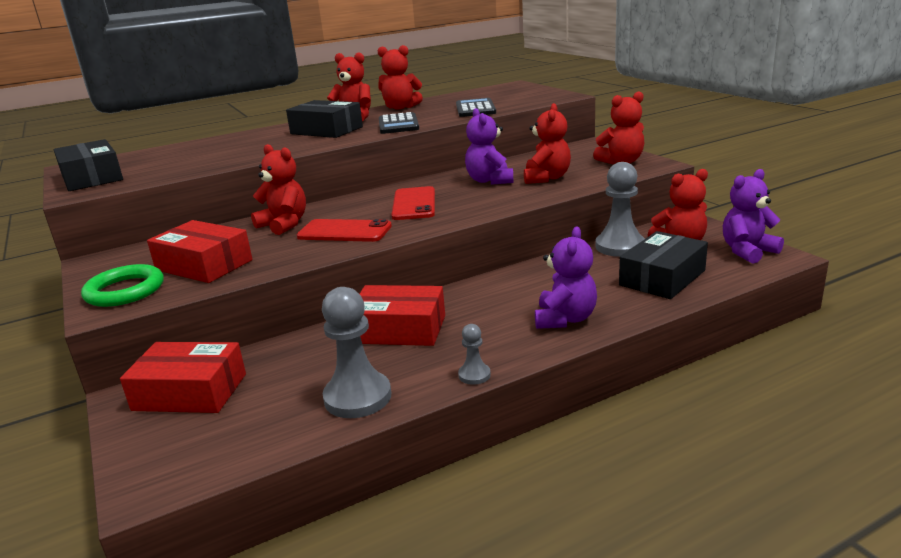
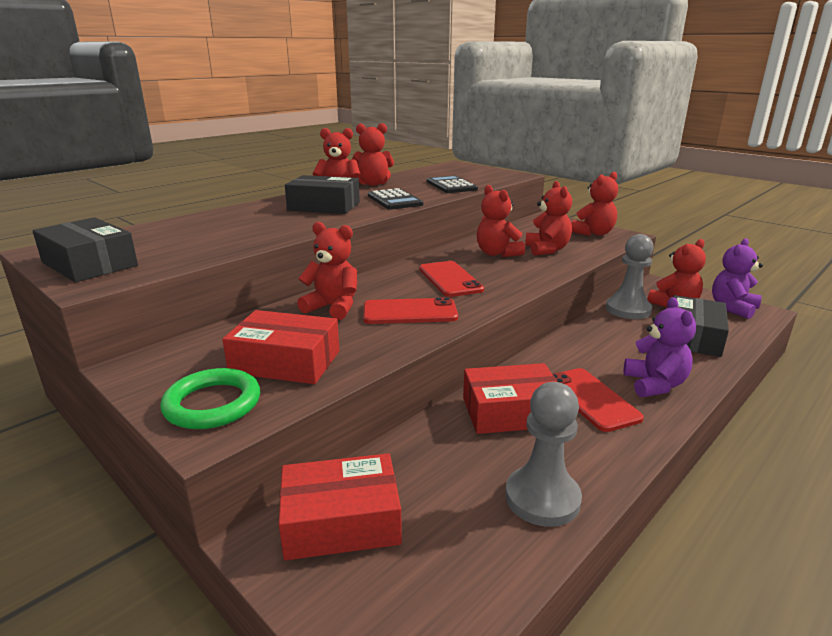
camera: 20 degrees left, 0 degrees up
grey pawn [458,324,491,385] -> none
purple teddy bear [465,108,514,185] -> red teddy bear [477,185,525,257]
none -> red phone [553,368,644,432]

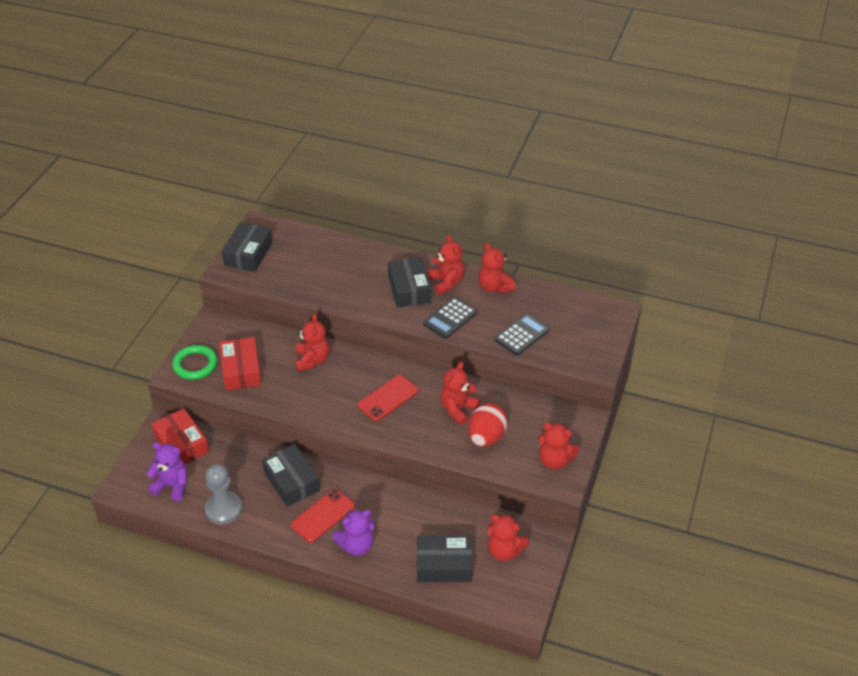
camera: 65 degrees right, 20 degrees up
red phone [363,297,458,324] -> none
red box [463,363,557,434] -> black box [262,444,320,507]
red teddy bear [525,181,572,256] -> red egg [468,403,508,446]
grey pawn [606,234,654,319] -> none
purple teddy bear [712,238,763,319] -> purple teddy bear moved to [146,442,187,501]

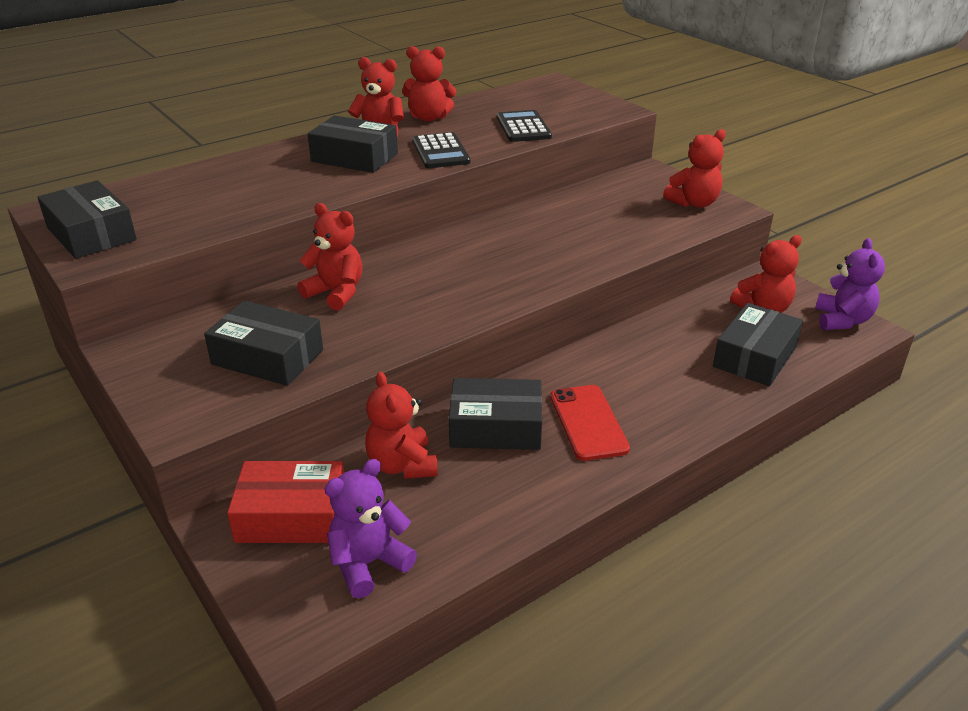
camera: 55 degrees left, 10 degrees down
green ring [172,345,217,380] -> none
grey pawn [205,464,242,524] -> none
red box [219,337,261,391] -> black box [204,300,323,386]
purple teddy bear [332,509,374,556] -> purple teddy bear moved to [815,238,885,330]
red phone [357,375,418,421] -> none
red teddy bear [440,362,480,425] -> red teddy bear moved to [365,372,438,479]
red egg [468,403,508,446] -> none

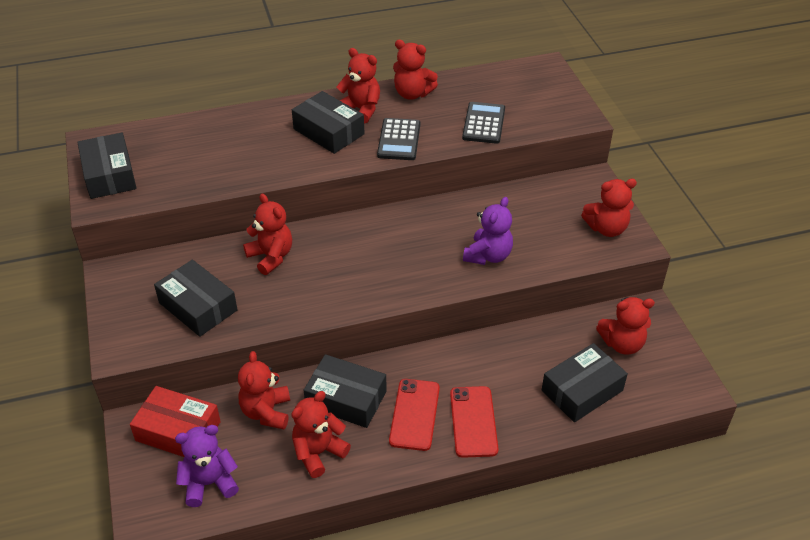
camera: 20 degrees right, 10 degrees up
purple teddy bear [815,238,885,330] -> purple teddy bear moved to [463,197,513,265]
none -> red teddy bear [291,391,351,478]
none -> red phone [450,386,499,458]

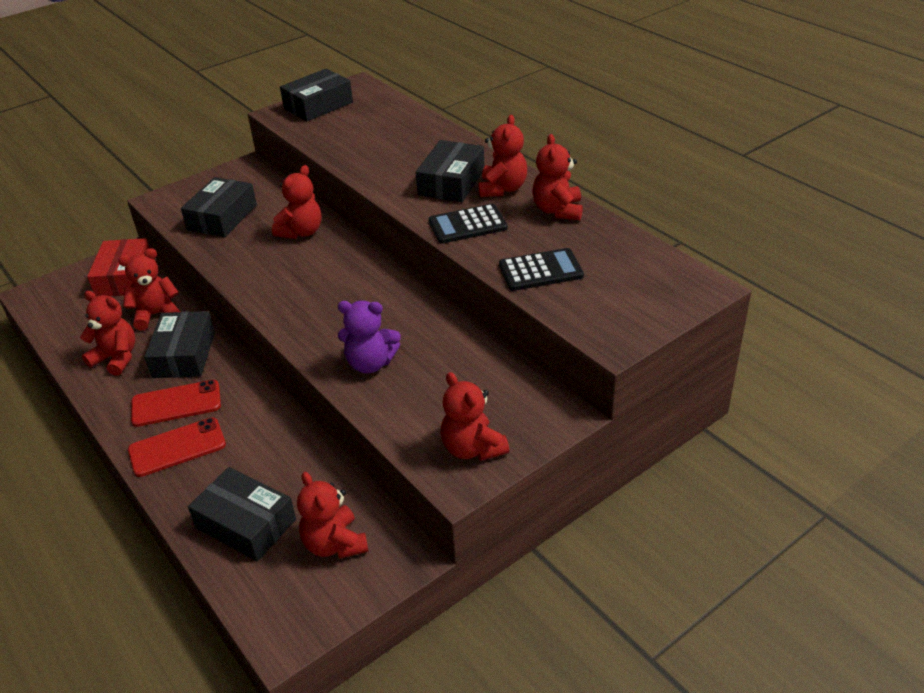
camera: 70 degrees right, 5 degrees down
purple teddy bear [175,425,239,507] -> none

